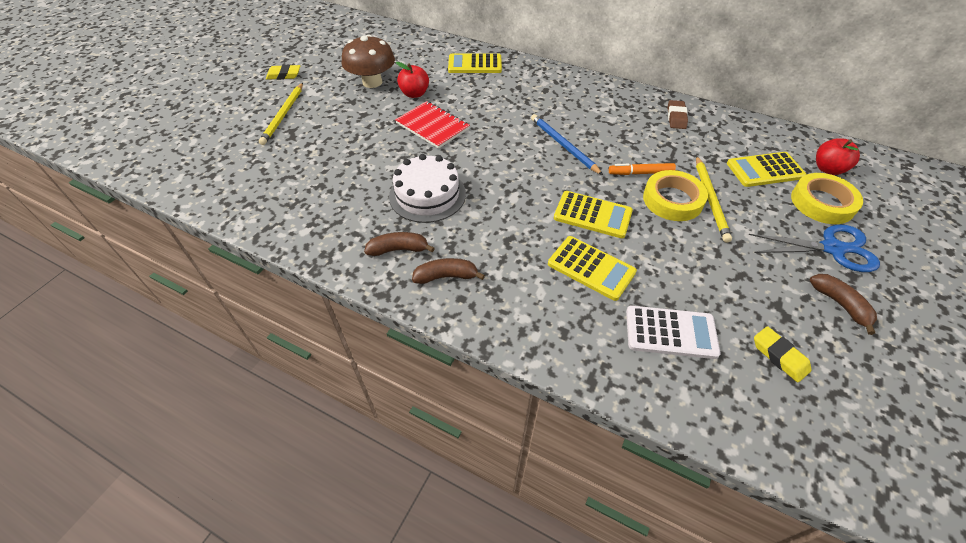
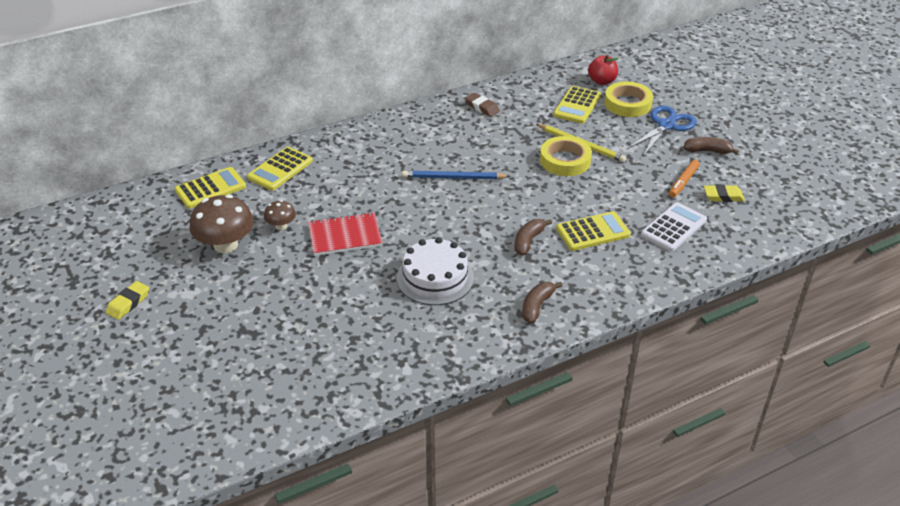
camera: 55 degrees left, 10 degrees down
yellow pencil [259,83,303,145] -> none
brown banana [364,232,435,256] -> brown banana moved to [515,219,552,256]
red apple [396,62,429,98] -> brown mushroom [264,200,296,230]
yellow calculator [554,191,633,238] -> yellow calculator moved to [175,167,246,209]
orange marker [609,163,676,175] -> orange marker moved to [669,160,700,197]

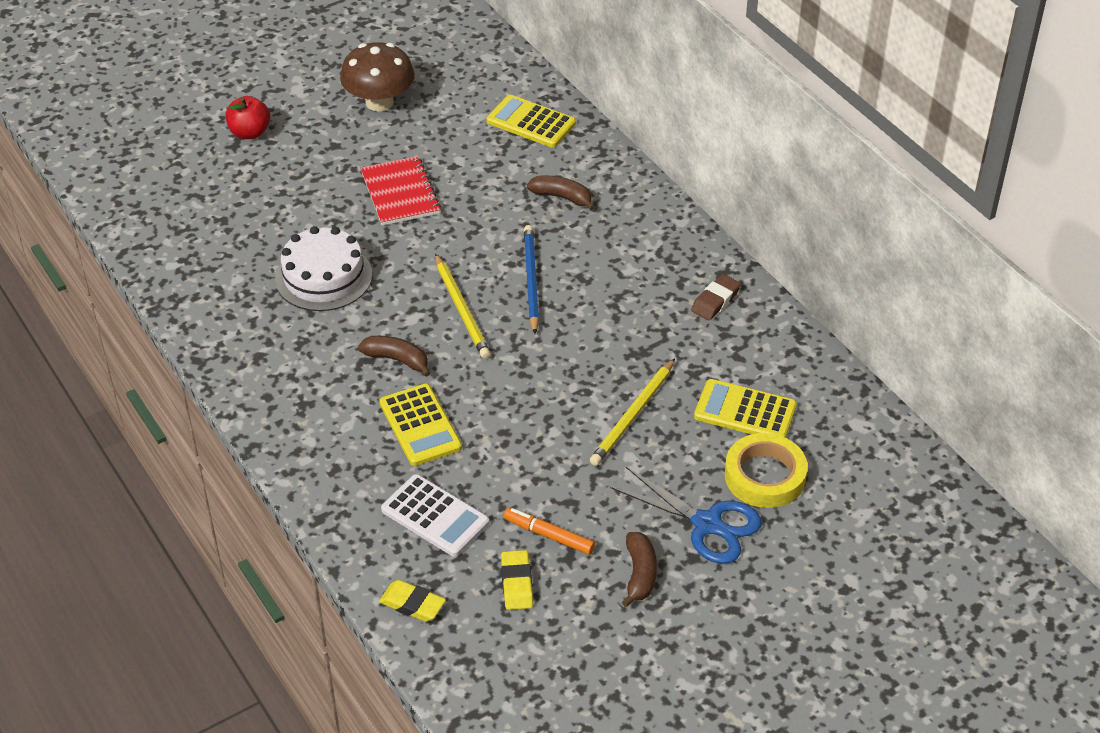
camera: 85 degrees right, 5 degrees up
yellow eraser [106,281,149,320] -> yellow eraser moved to [379,580,446,622]
yellow calculator [175,167,246,209] -> none
brown mushroom [264,200,296,230] -> none
brown banana [522,282,562,323] -> brown banana moved to [527,175,595,211]
yellow tape [540,136,592,176] -> none
red apple [588,55,618,85] -> red apple moved to [225,96,270,139]
none -> yellow pencil [435,253,491,359]

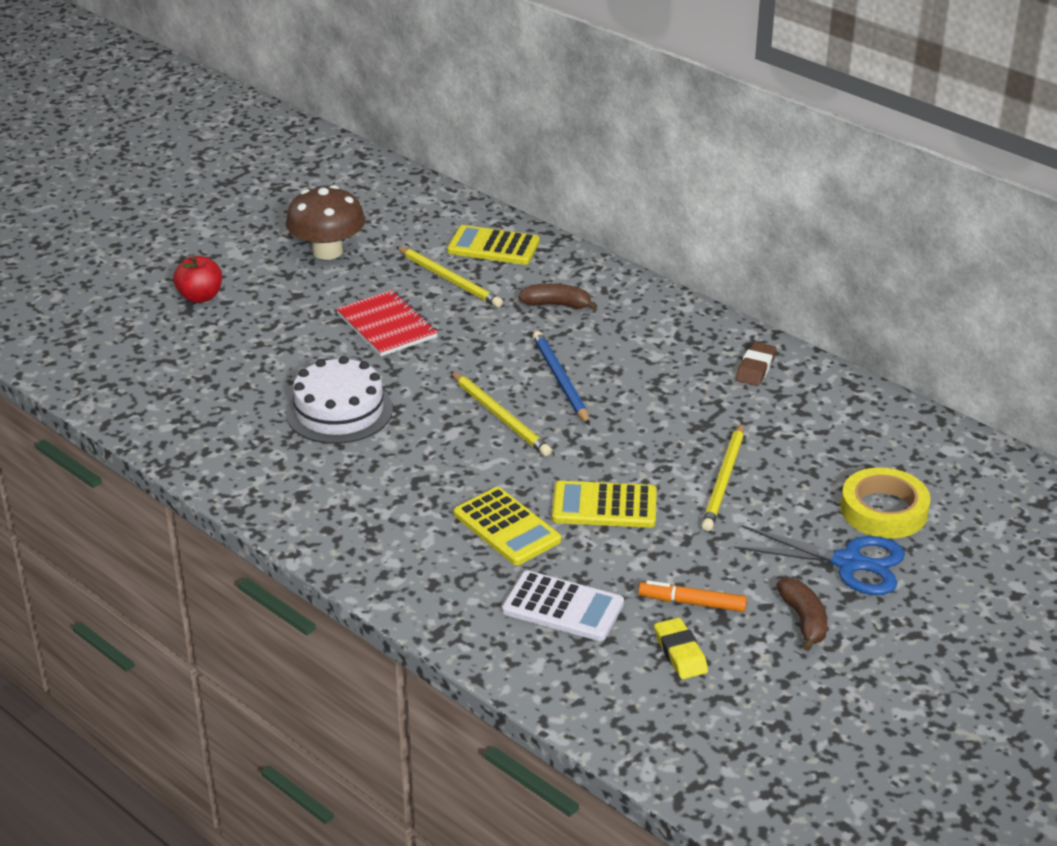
camera: 15 degrees left, 10 degrees down
brown banana [358,336,431,377] -> none
yellow eraser [379,580,446,622] -> none
yellow calculator [694,379,797,438] -> yellow calculator moved to [552,481,657,528]
none -> yellow pencil [396,246,503,307]

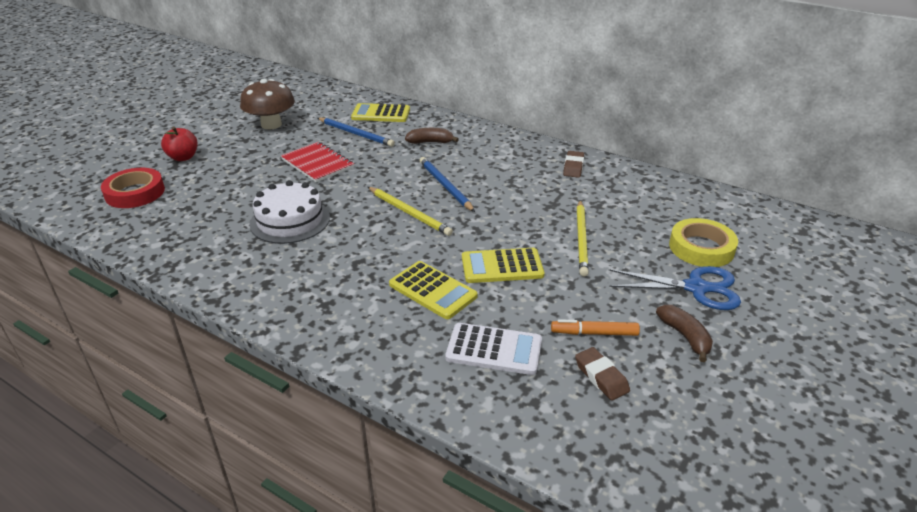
camera: 10 degrees left, 0 degrees up
yellow pencil [396,246,503,307] -> blue pencil [318,118,395,147]
yellow eraser [654,618,708,679] -> brown eraser [575,347,630,400]
none -> red tape [101,168,165,208]

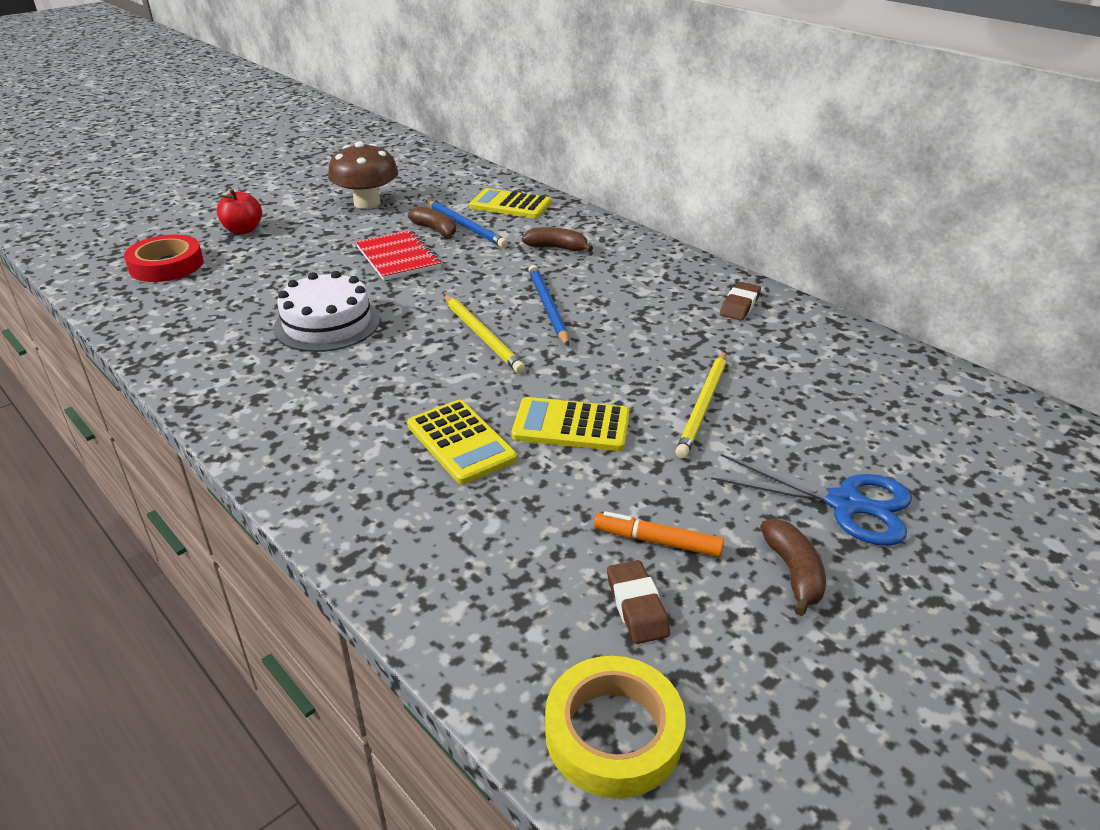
camera: 15 degrees right, 0 degrees up
white calculator [445,323,542,375] -> none
yellow tape [669,218,738,267] -> yellow tape moved to [545,656,686,798]
none -> brown banana [408,206,456,239]

